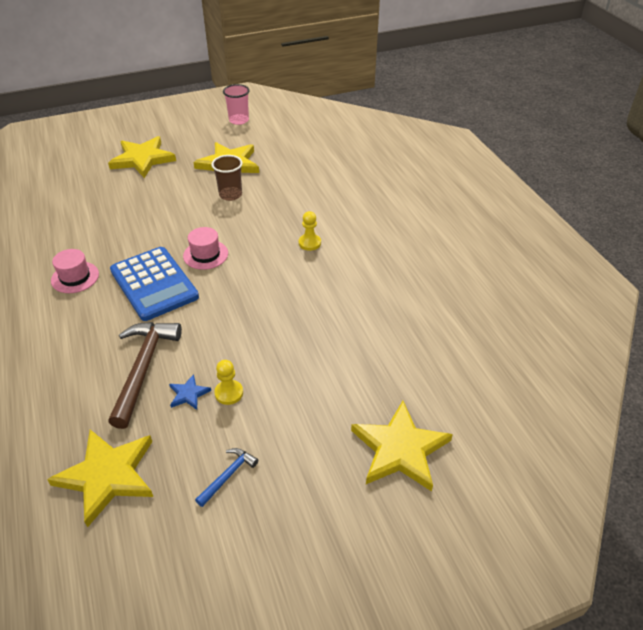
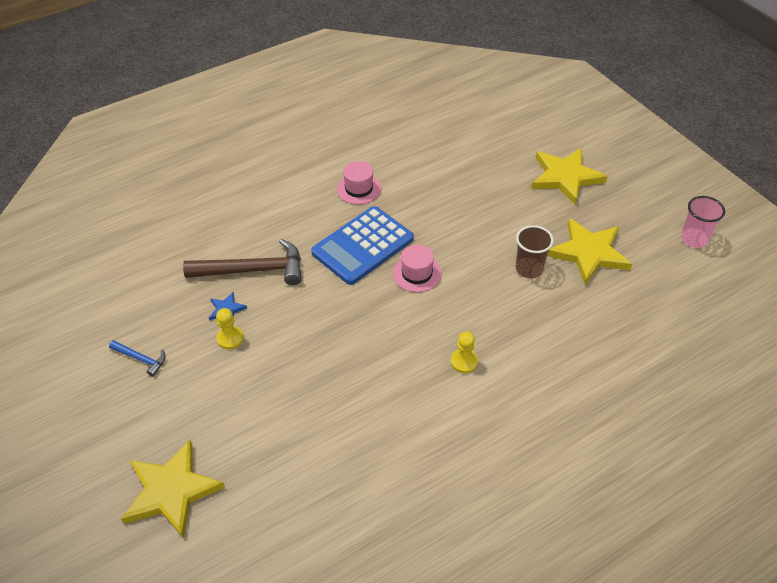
camera: 80 degrees right, 5 degrees up
yellow star [47,430,153,527] -> none

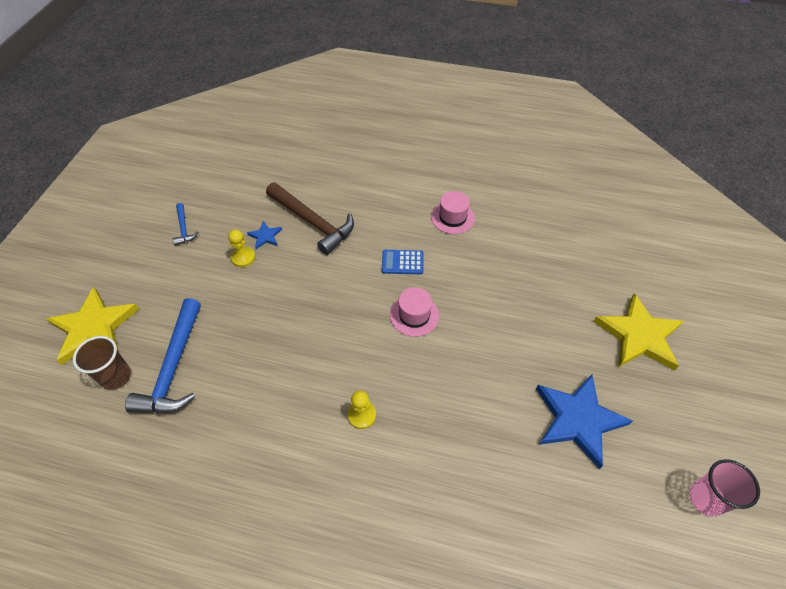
camera: 45 degrees right, 5 degrees up
blue calculator [311,206,414,285] -> blue calculator [382,250,424,275], size x0.48
brown cup [516,225,554,278] -> brown cup moved to [73,336,131,390]
yellow star [547,218,632,285] -> blue star [536,374,633,469]
none -> blue hammer [125,298,201,414]

